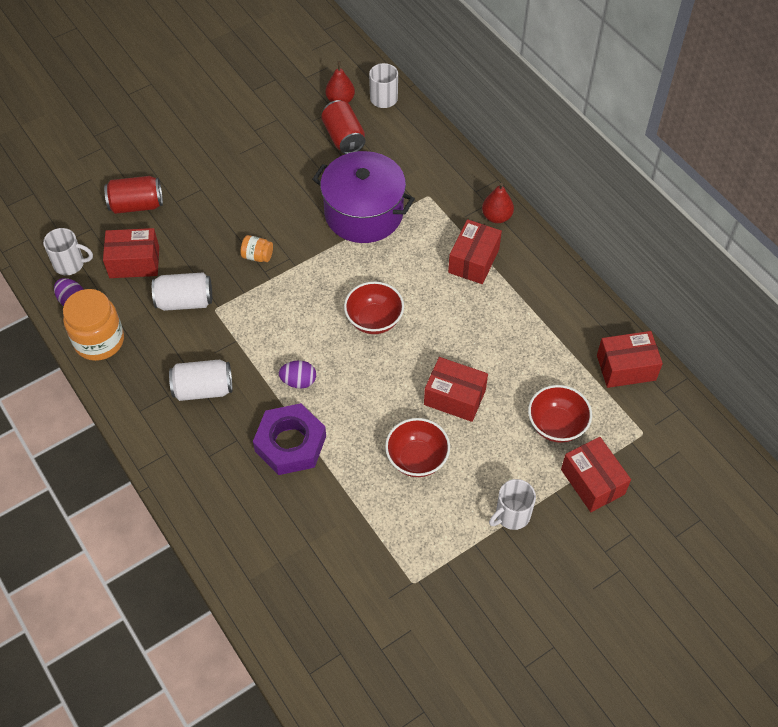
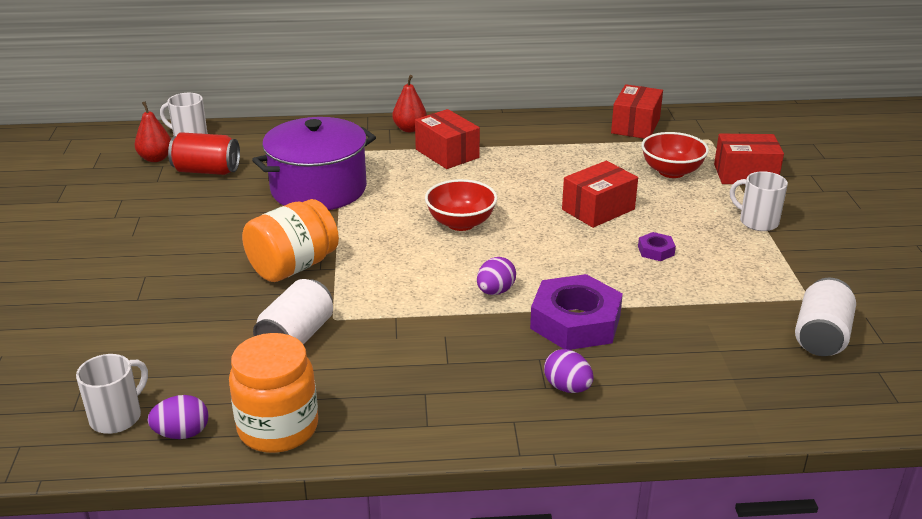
camera: 60 degrees left, 25 degrees down
red box [103,228,159,278] -> none
red can [104,176,163,214] -> none
white can [169,359,232,401] -> white can moved to [795,278,856,356]
orange jar [240,235,273,262] -> orange jar [242,199,339,282], size x2.08
red bowl [385,418,450,477] -> purple nut [638,232,676,261]
white mug [489,479,536,530] -> white mug turned 135 degrees clockwise [730,171,788,231]
none -> purple egg [544,349,593,393]

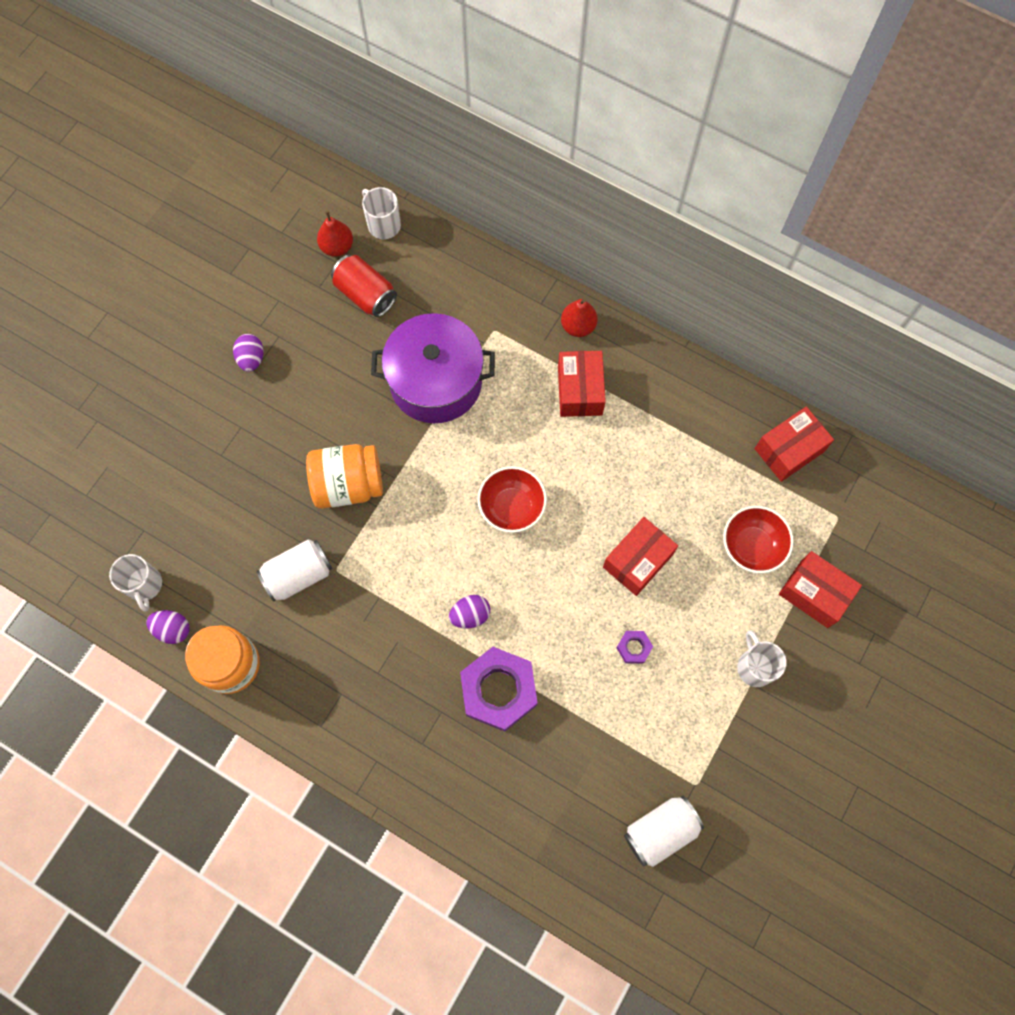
camera: 35 degrees right, 40 degrees up
white mug [76,354,148,434] -> white mug turned 90 degrees clockwise [109,554,162,611]
purple egg [544,349,593,393] -> purple egg moved to [233,334,264,372]
red box [562,161,638,228] -> red box turned 45 degrees counterclockwise [603,517,678,596]

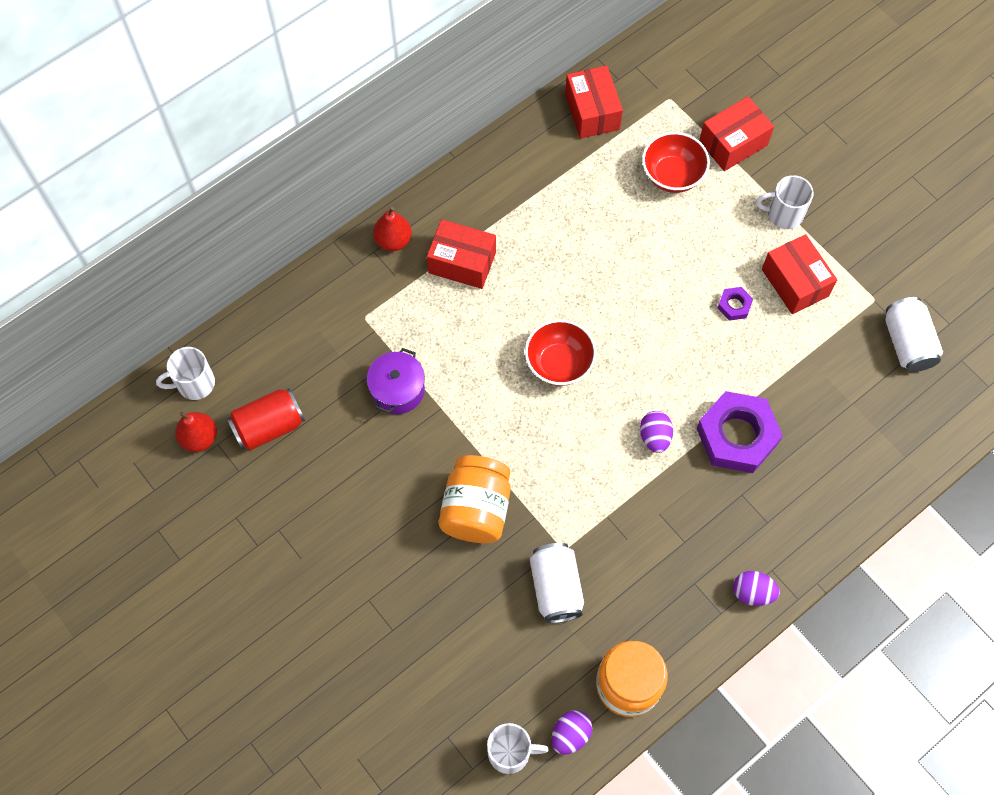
camera: 70 degrees left, 5 degrees down
purple egg [233,334,264,372] -> purple egg moved to [733,571,780,606]
purple pot [371,313,495,423] -> purple pot [367,348,425,414], size x0.54
red box [603,517,678,596] -> red box moved to [762,234,837,314]

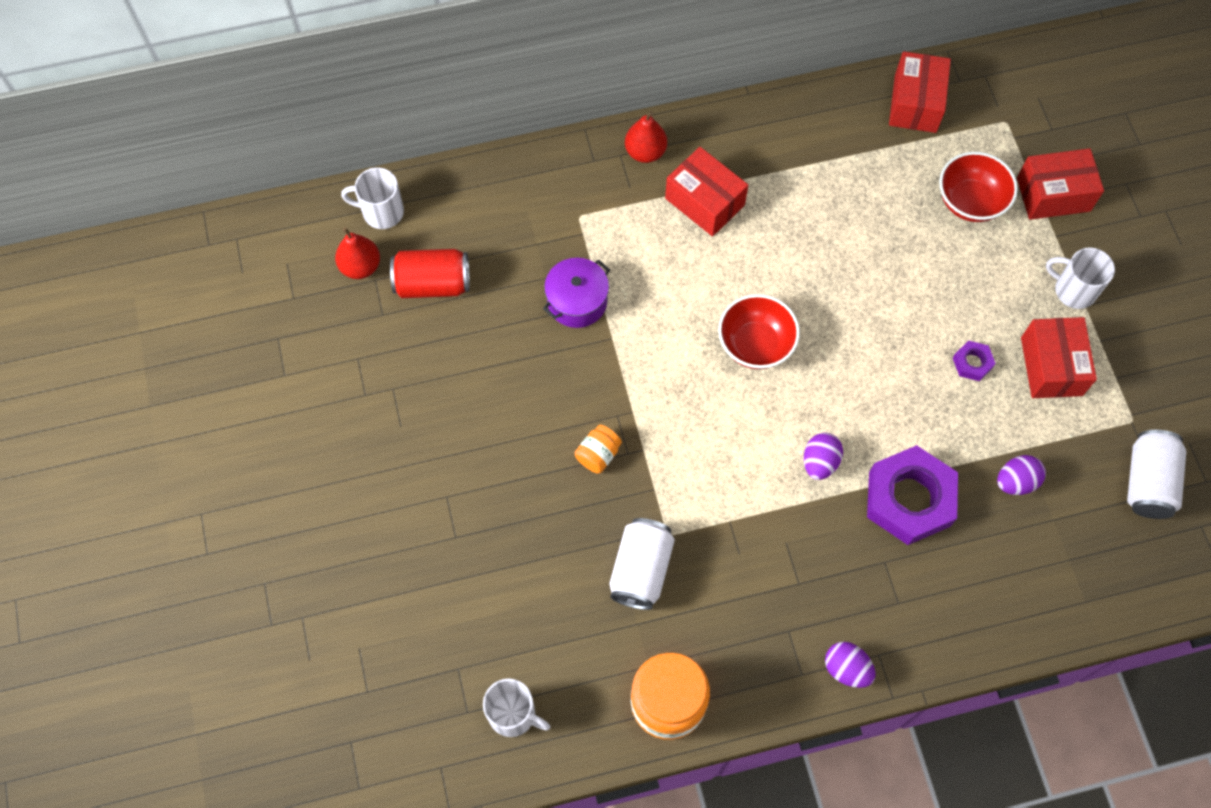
camera: 25 degrees right, 0 degrees up
orange jar [439,455,511,543] -> orange jar [575,425,622,474], size x0.48
purple egg [551,710,592,755] -> purple egg moved to [997,455,1046,495]

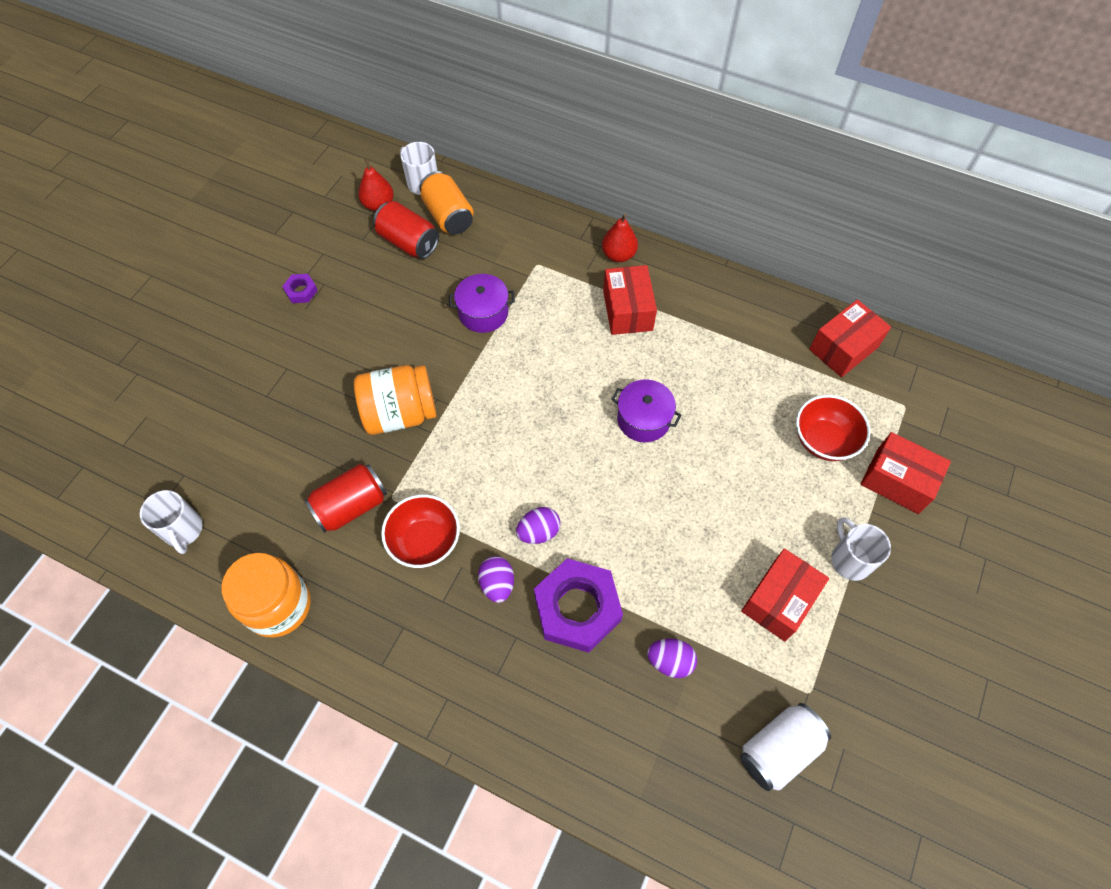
camera: 40 degrees right, 5 degrees down
orange jar [575,425,622,474] -> orange jar [354,365,437,435], size x2.08
white can [610,518,675,610] -> red can [304,464,387,533]
red bowl [718,294,800,369] -> red bowl moved to [381,494,460,568]
purple egg [825,642,876,688] -> purple egg moved to [478,556,514,603]
purple nut [953,340,996,381] -> purple nut moved to [282,274,318,303]
none -> orange can [420,171,474,234]
none -> purple pot [611,380,682,442]

